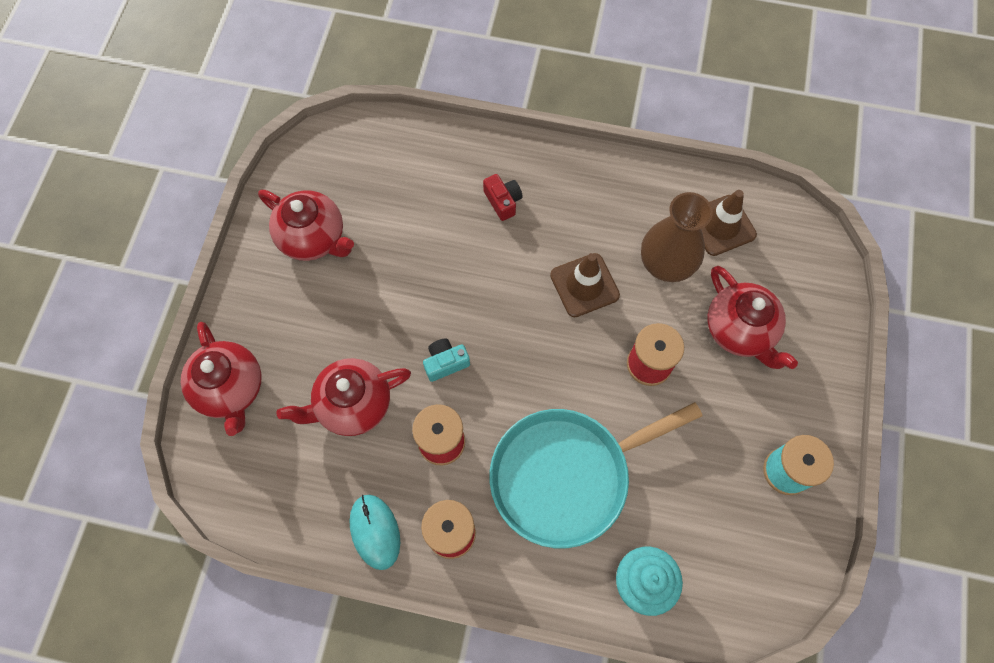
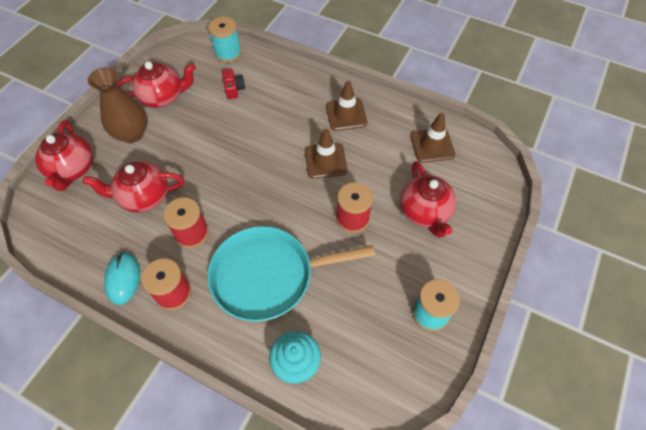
camera: 15 degrees right, 10 degrees down
red teapot [258,190,354,261] -> red teapot turned 60 degrees counterclockwise [116,61,196,108]
turquoise camera [423,339,470,382] -> none
red camera [483,174,523,221] -> red camera moved to [222,69,245,99]
brown vase [641,192,713,282] -> brown vase moved to [88,67,147,143]
none -> turquoise spool [208,17,241,63]
none -> brown traffic cone [326,81,367,131]

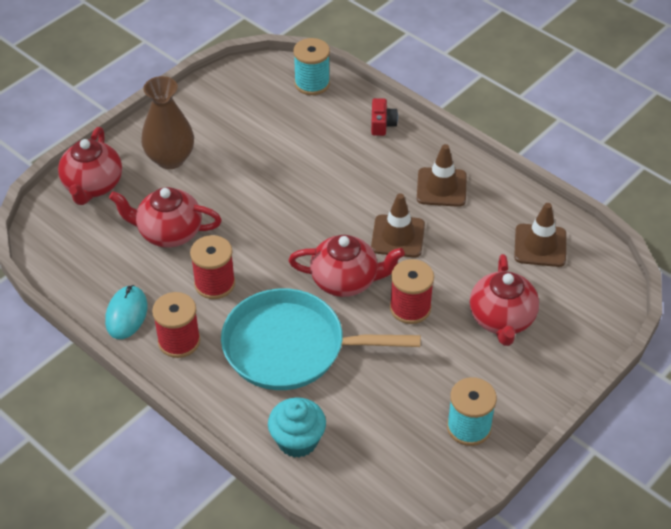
camera: 15 degrees right, 10 degrees down
red teapot [116,61,196,108] -> red teapot moved to [289,235,405,297]
red camera [222,69,245,99] -> red camera moved to [371,98,398,136]

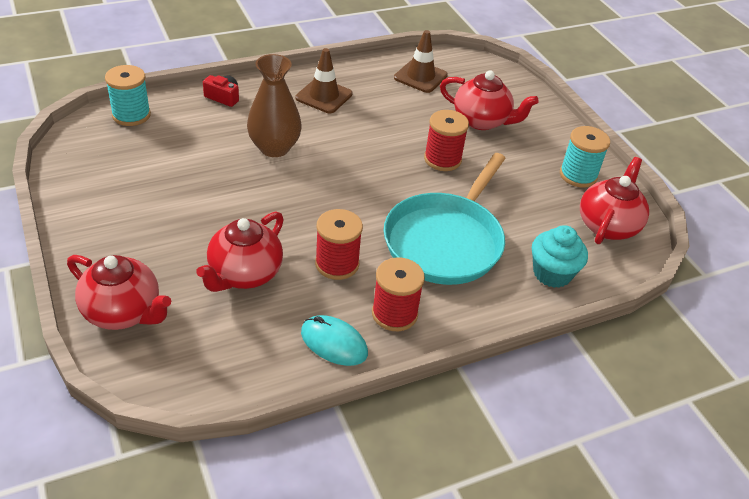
camera: 70 degrees left, 5 degrees down
brown vase [141,76,194,169] -> brown vase moved to [247,54,302,157]
red teapot [289,235,405,297] -> red teapot moved to [580,157,649,244]
brown traffic cone [371,193,425,257] -> none

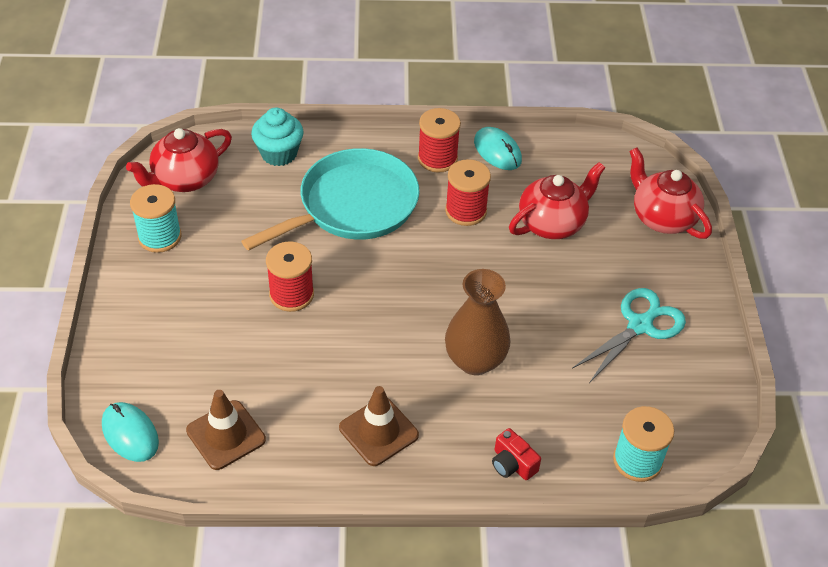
camera: 155 degrees left, 5 degrees up
red teapot [440,70,539,130] -> none
none -> turquoise mouse [102,402,159,462]
none -> turquoise scissors [572,288,686,383]

